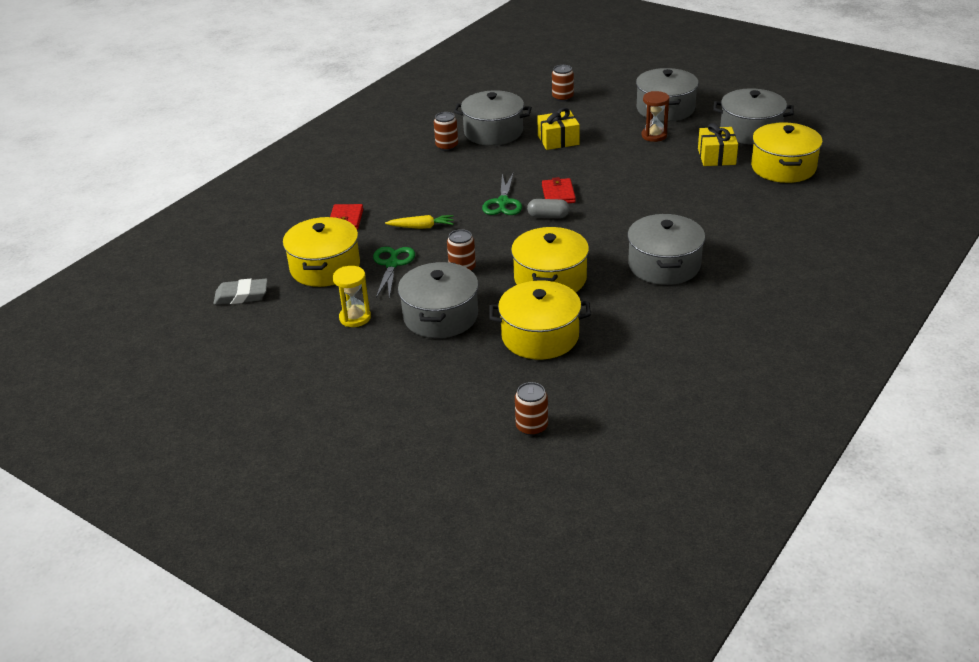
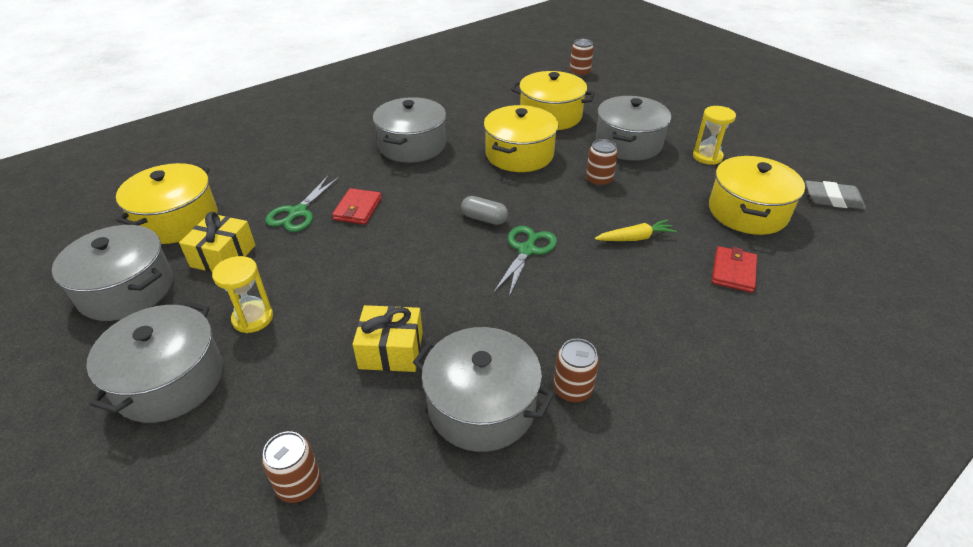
camera: 165 degrees left, 5 degrees up
green scissors [373,247,415,298] -> green scissors moved to [265,176,339,232]
yellow carrot [385,215,454,229] -> yellow carrot turned 150 degrees clockwise [595,220,677,241]
red wallet [542,177,576,203] -> red wallet moved to [332,188,382,224]
brown hourglass [641,91,669,142] -> yellow hourglass [212,256,273,333]

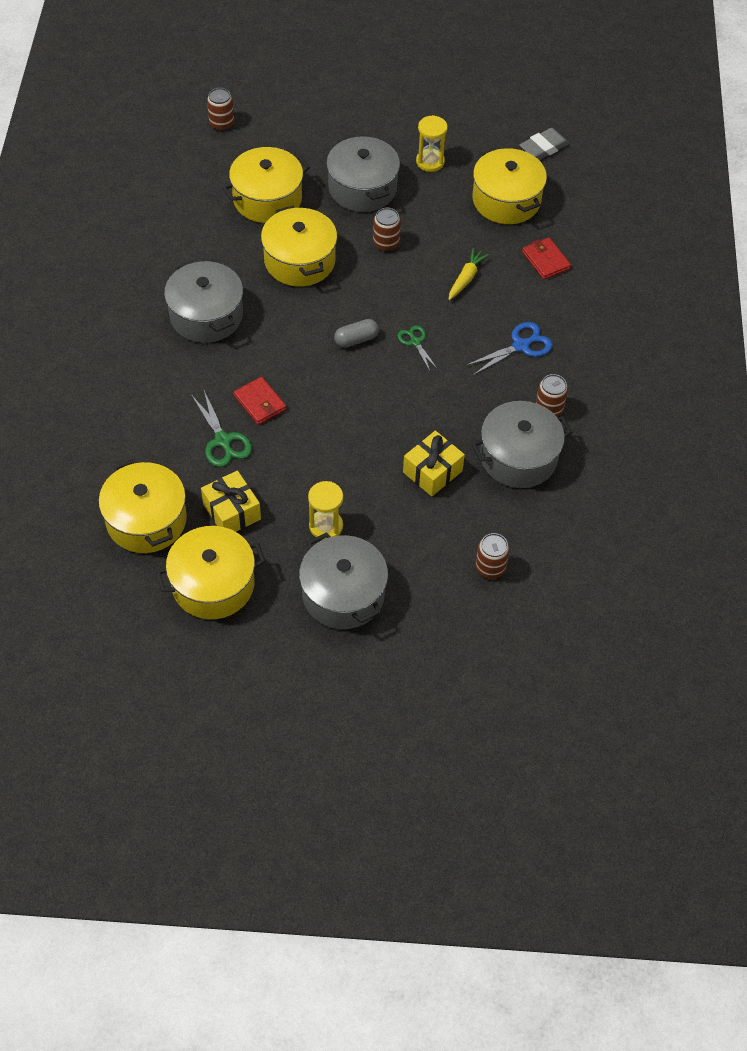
camera: 50 degrees left, 15 degrees up
grey pot [52,225,173,321] -> yellow pot [156,526,266,619]
green scissors [494,226,557,297] -> green scissors [398,325,437,371], size x0.64
none -> blue scissors [465,322,553,375]

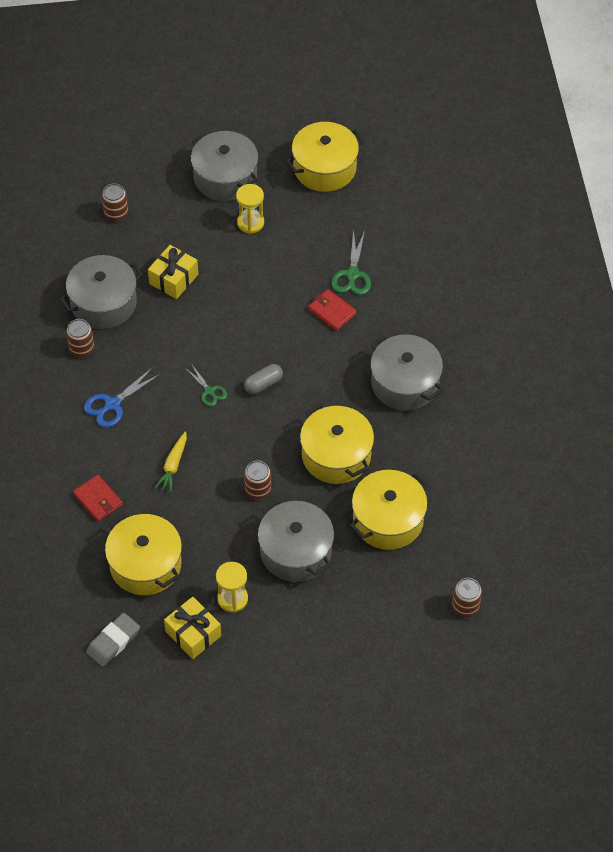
camera: 170 degrees right, 0 degrees up
yellow pot [99,459,187,553] -> none
green scissors [192,391,252,467] -> green scissors turned 135 degrees counterclockwise [332,229,371,295]
yellow gift [201,470,261,532] -> yellow gift moved to [164,597,221,659]

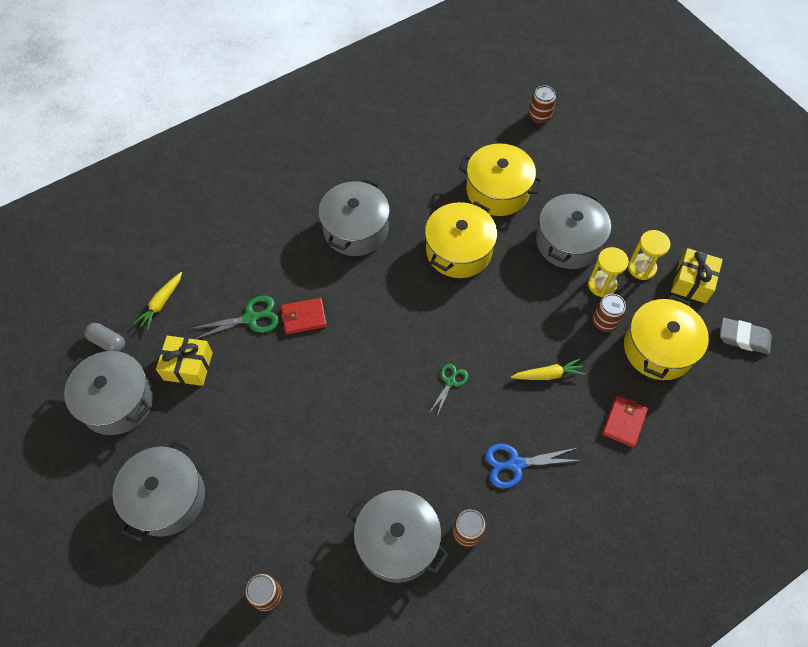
camera: 115 degrees left, 5 degrees up
blue scissors [84,367,160,428] -> blue scissors turned 150 degrees clockwise [485,444,582,489]
yellow gift [148,245,198,299] -> yellow gift moved to [156,336,213,386]
yellow hourglass [236,184,264,234] -> yellow hourglass moved to [588,247,629,297]
grey capsule [244,364,283,394] -> grey capsule moved to [84,323,125,352]
brown can [244,461,271,499] -> brown can moved to [592,294,626,332]
yellow pot [286,122,364,192] -> grey pot [64,351,154,435]
red wallet [308,289,356,331] -> red wallet turned 60 degrees clockwise [281,298,327,335]
none -> yellow carrot [134,272,182,330]

